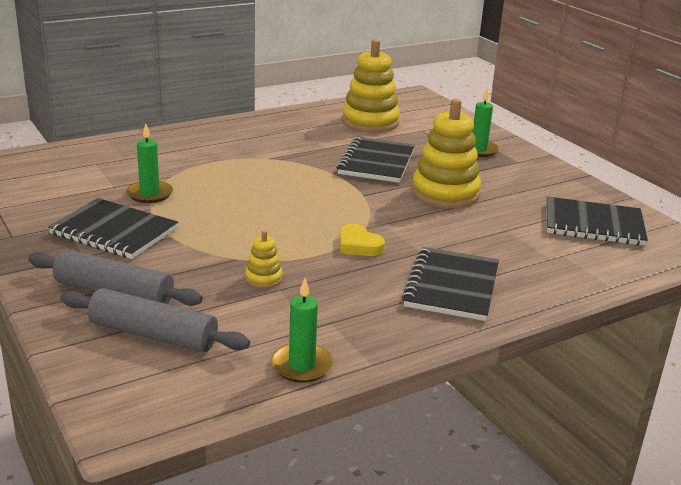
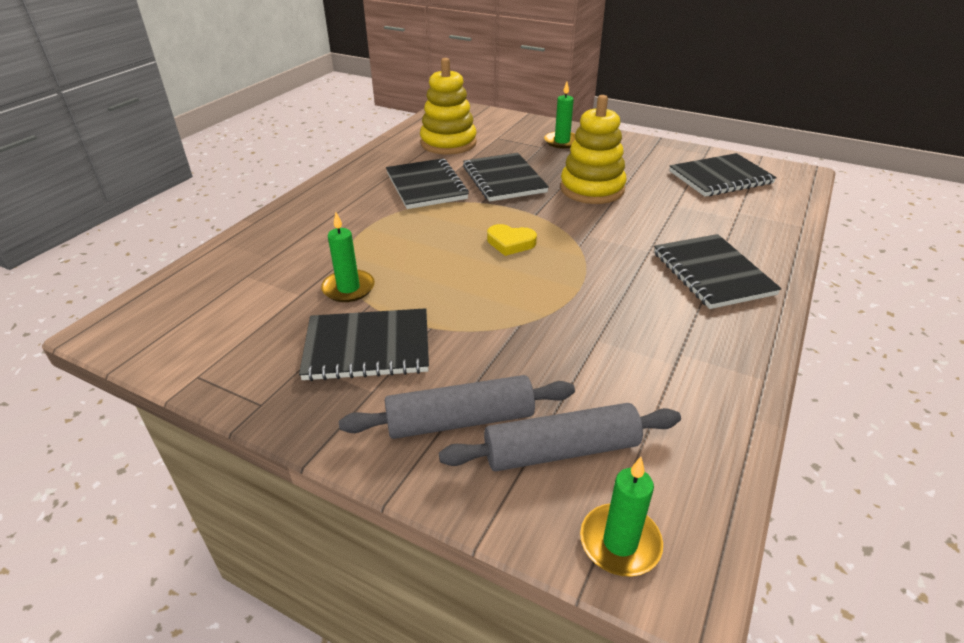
camera: 30 degrees left, 10 degrees up
yellow stacking toy [245,230,283,288] -> none
green candle [271,278,333,383] -> green candle moved to [580,457,663,577]
yellow heart [339,224,385,256] -> yellow heart moved to [487,224,537,256]
none -> black notebook [386,158,469,209]

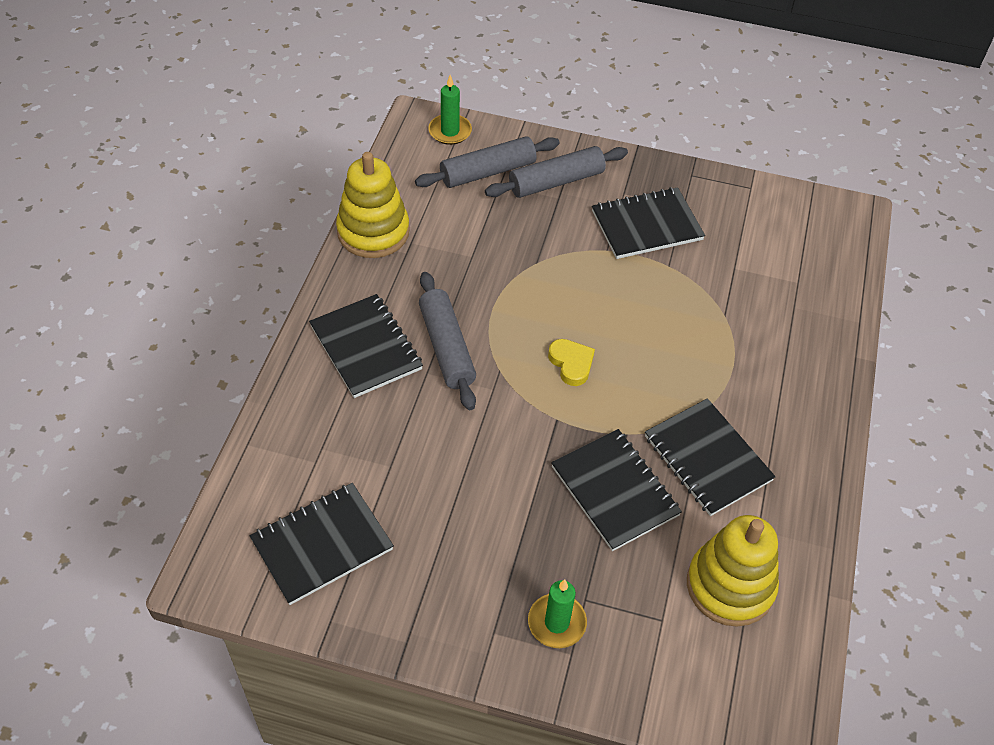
camera: 165 degrees right, 15 degrees up
green candle [321,212,375,302] -> none
yellow heart [487,224,537,256] -> yellow heart turned 60 degrees clockwise [548,339,595,386]
yellow stacking toy [560,95,626,204] -> yellow stacking toy moved to [336,152,410,258]
none -> grey rolling pin [419,272,476,410]

